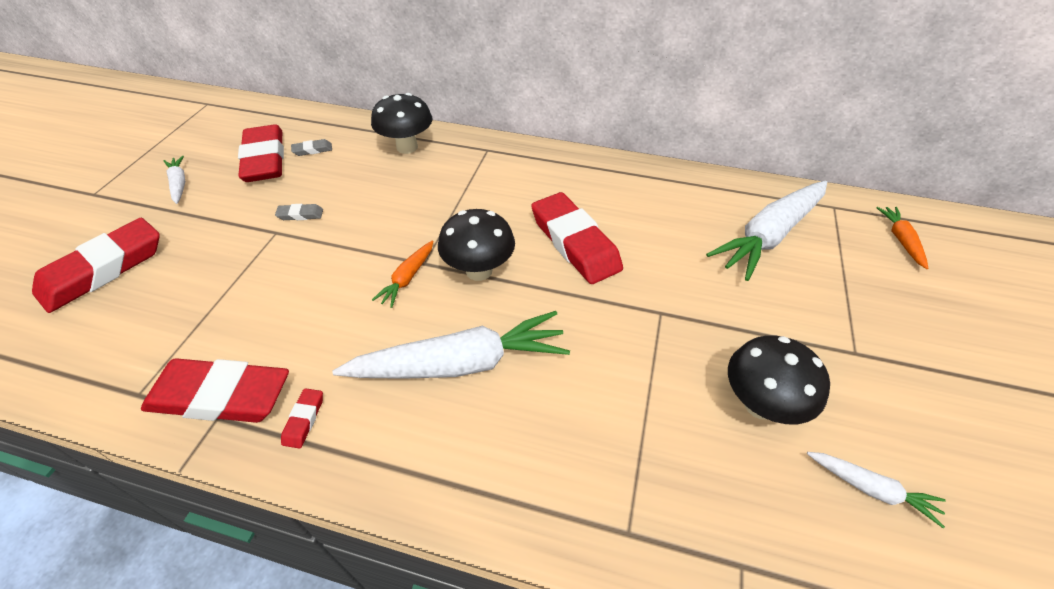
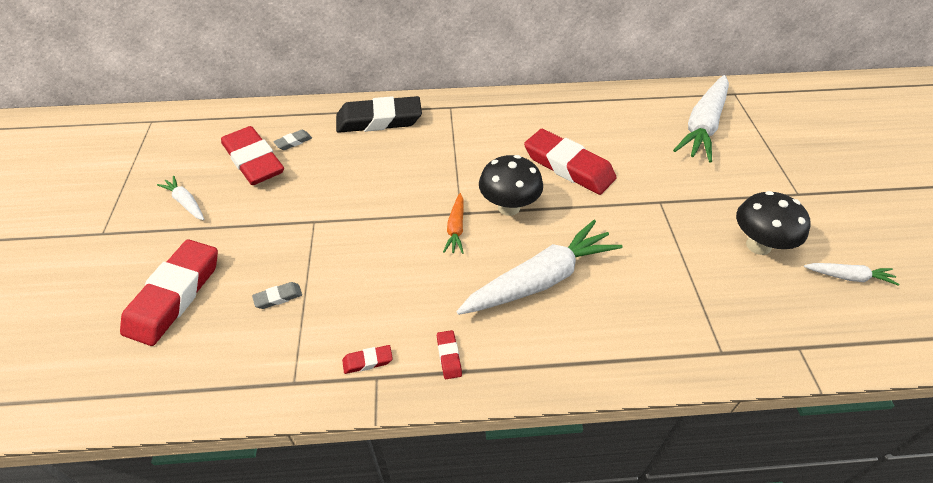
camera: 20 degrees left, 0 degrees up
red eraser [141,358,289,423] -> red eraser [342,345,393,374], size x0.41
grey eraser [275,204,323,220] -> grey eraser moved to [252,282,302,309]
black mushroom [371,93,432,154] -> black eraser [336,96,422,133]
orange carrot [877,207,928,269] -> none

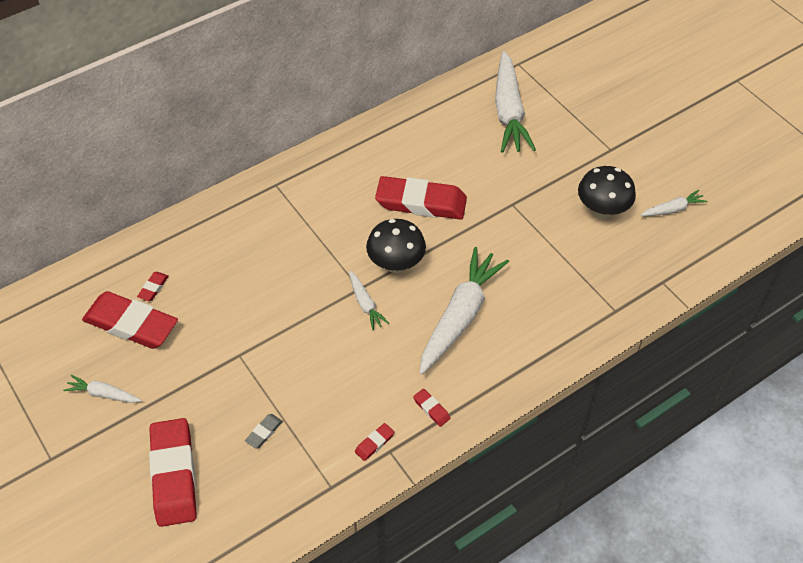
camera: 30 degrees left, 5 degrees up
grey eraser [273,130,312,150] -> red eraser [137,272,169,301]
black eraser [336,96,422,133] -> none
orange carrot [443,193,464,254] -> white carrot [349,271,389,330]

